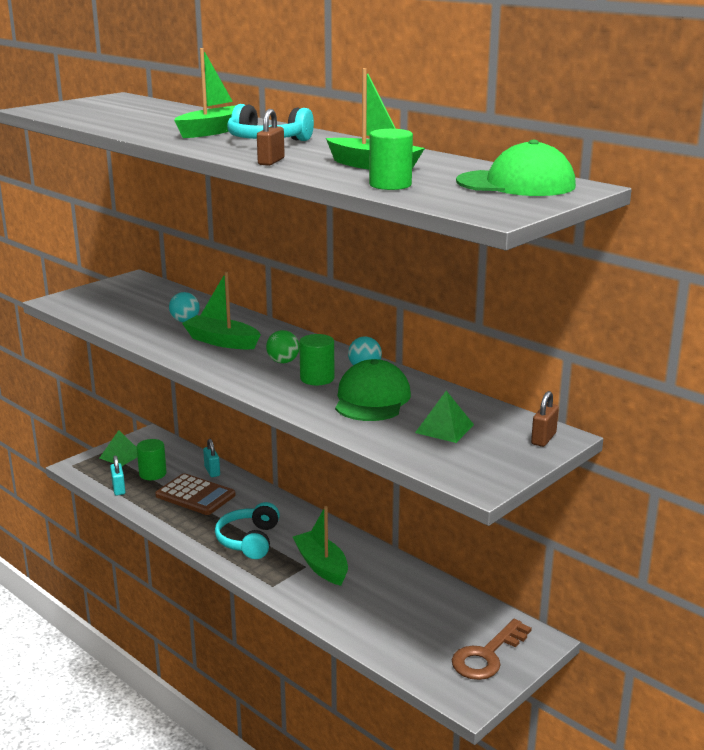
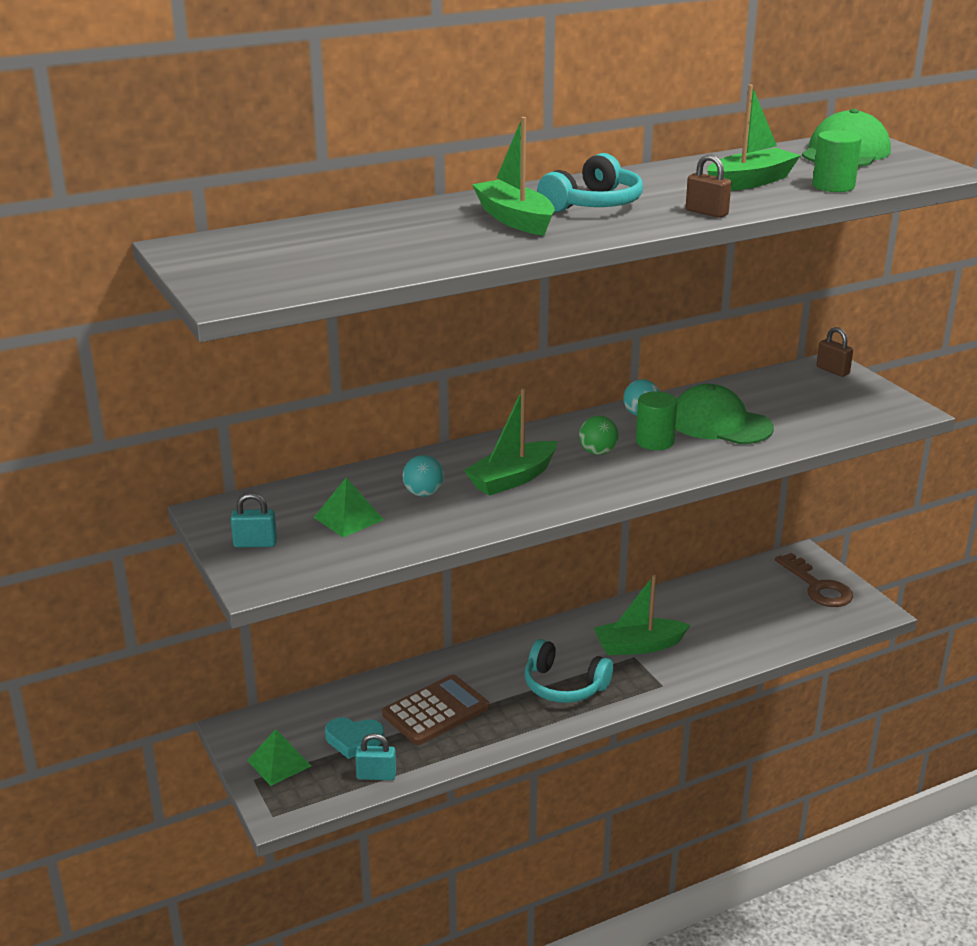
camera: 70 degrees left, 5 degrees up
green cylinder [137,439,167,480] -> turquoise heart [325,717,384,759]
turquoise padlock [203,439,220,477] -> turquoise padlock moved to [230,493,277,548]
green pyramid [415,391,474,443] -> green pyramid moved to [313,477,384,537]

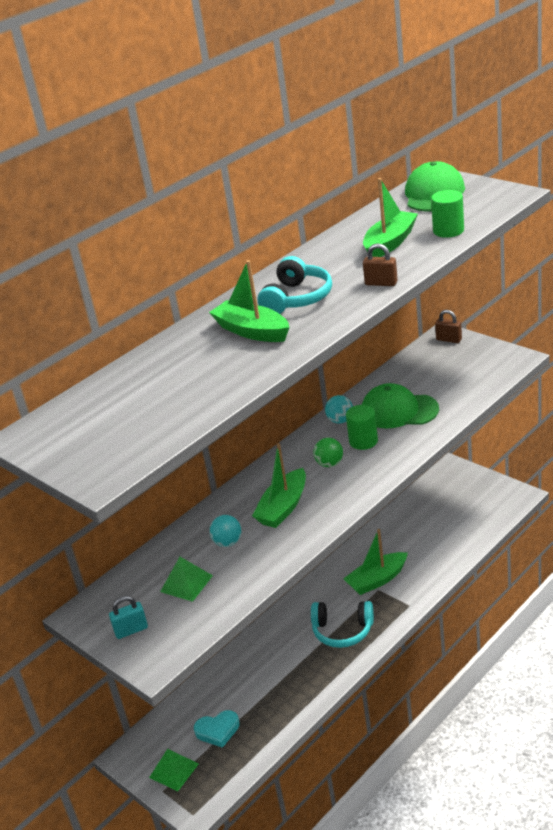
camera: 15 degrees left, 5 degrees up
turquoise padlock [355,733,396,780] -> none
brown calculator [382,674,489,745] -> none
brown key [775,553,853,607] -> none

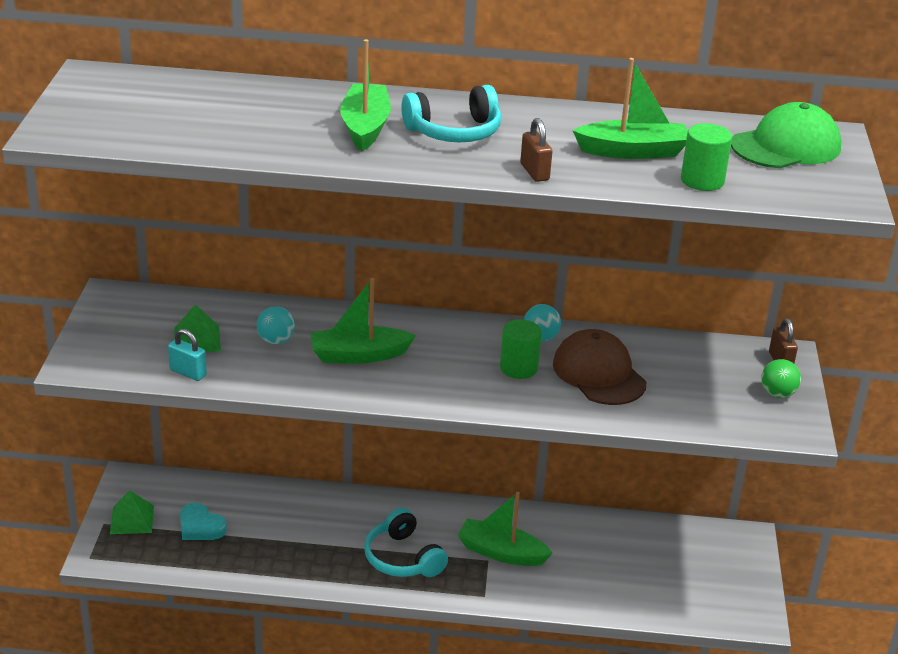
camera: 45 degrees right, 0 degrees up
turquoise padlock [109,596,148,639] -> turquoise padlock moved to [168,329,207,381]
green ball [313,438,343,467] -> green ball moved to [761,359,801,398]
green cap [362,383,439,428] -> brown cap [553,329,647,405]

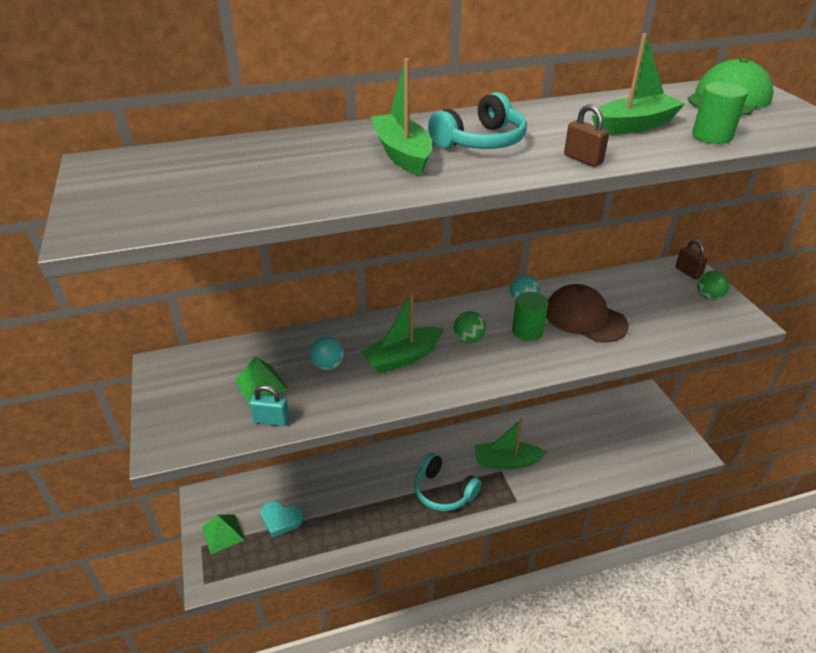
camera: 20 degrees left, 5 degrees up
none -> green ball [454,311,486,343]

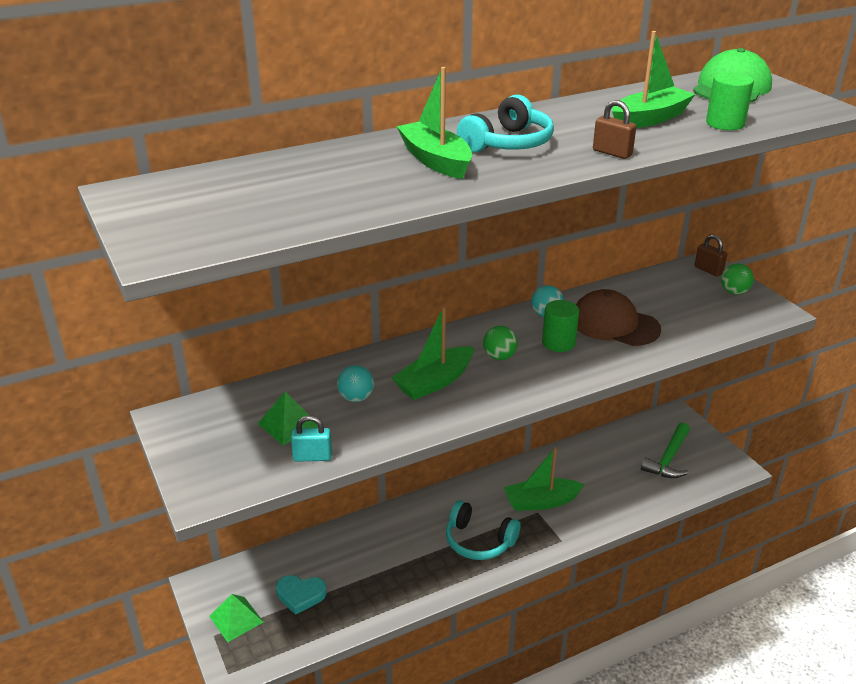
camera: 10 degrees left, 5 degrees down
none -> green hammer [641,422,690,478]

